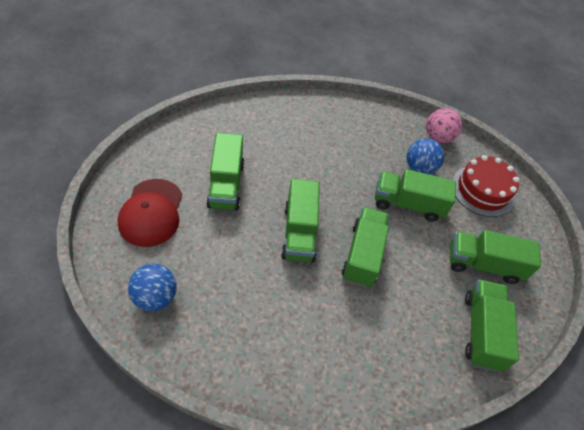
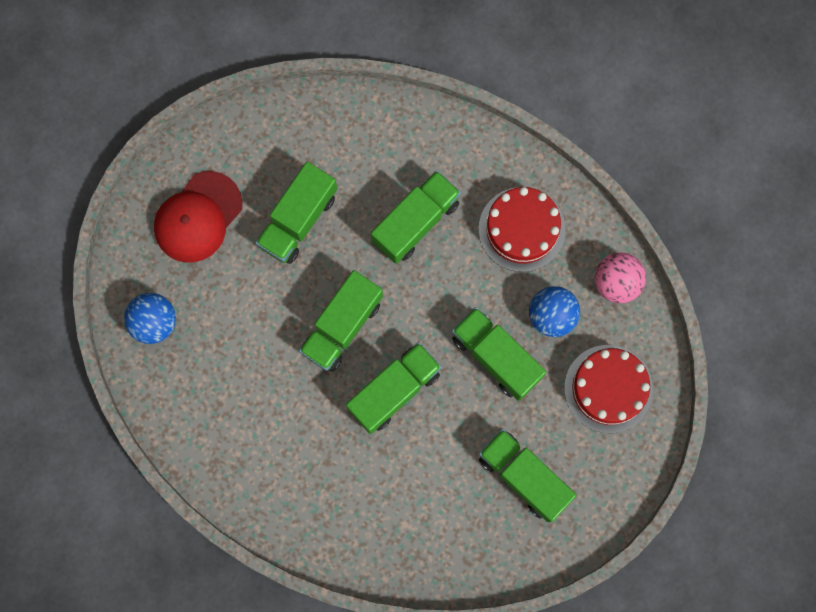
camera: 40 degrees right, 25 degrees up
green truck [465,279,519,371] -> green truck moved to [371,170,461,264]
none -> red cake [479,187,566,272]

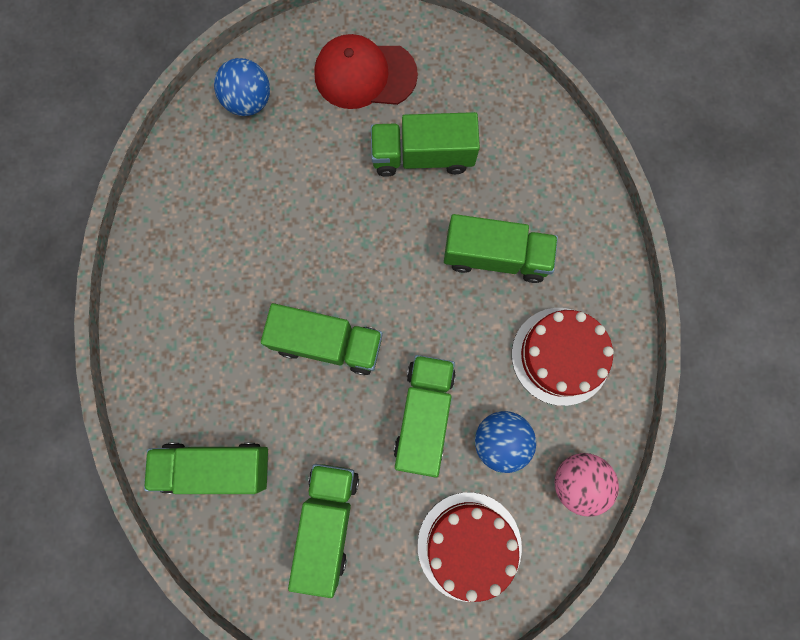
camera: 55 degrees right, 0 degrees up
green truck [299,270,383,372] -> green truck moved to [144,443,268,494]

